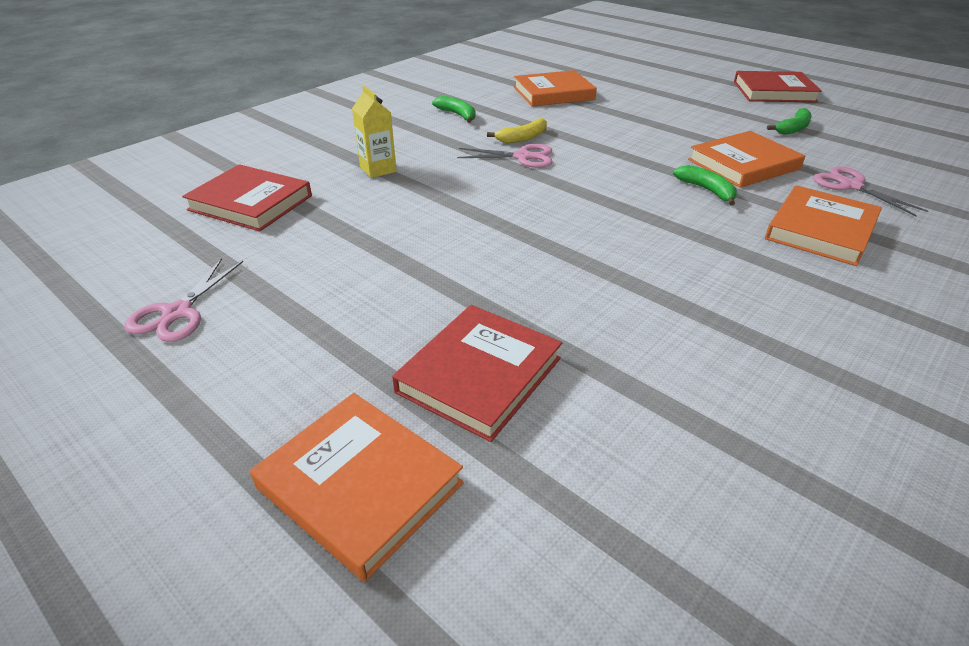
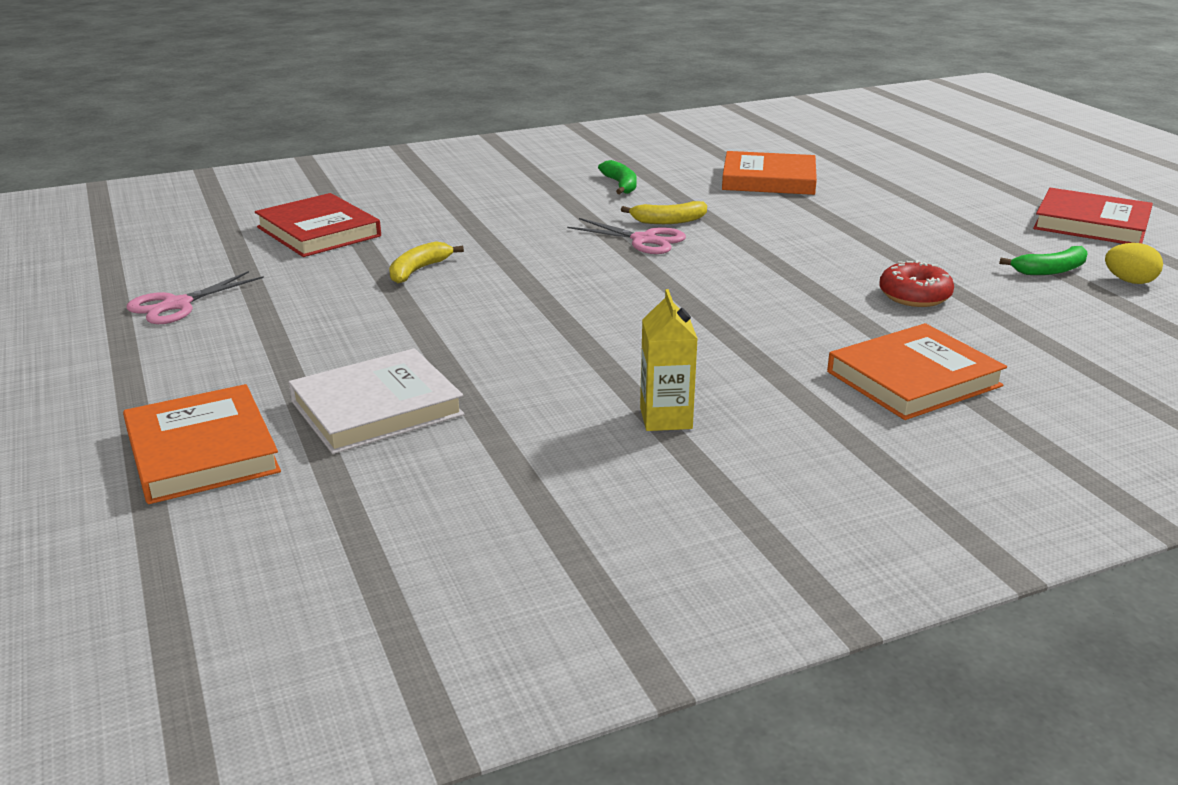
camera: 25 degrees right, 10 degrees down
yellow carton [352,86,397,178] -> yellow carton moved to [640,289,698,431]
red book [392,305,562,442] -> white book [289,348,464,454]
green banana [673,165,737,206] -> none
orange book [688,131,805,188] -> red donut [879,260,954,307]
pink scissors [813,166,928,216] -> none
none -> yellow banana [389,241,464,283]
none -> yellow egg [1105,243,1163,284]

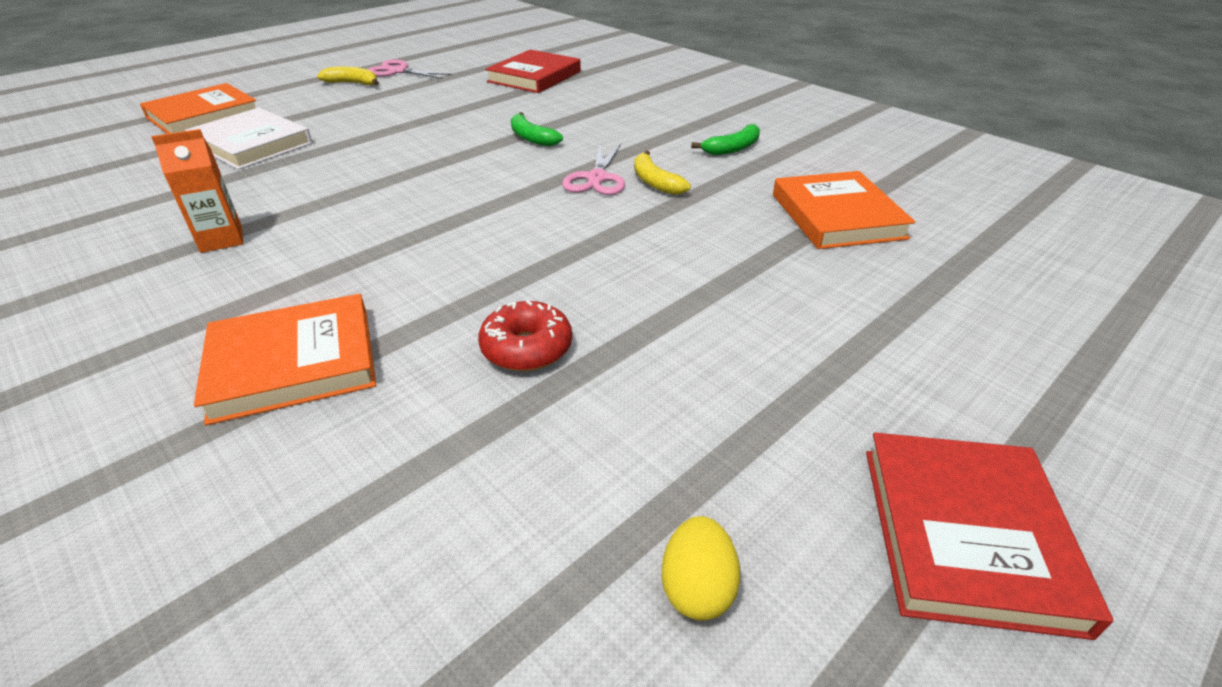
camera: 70 degrees right, 10 degrees up
yellow banana [389,241,464,283] -> yellow banana moved to [317,67,379,85]
yellow carton [640,289,698,431] -> orange carton [151,129,243,253]
orange book [827,323,1007,420] -> orange book turned 60 degrees counterclockwise [194,294,376,425]
green banana [999,246,1088,275] -> green banana moved to [511,112,563,146]

